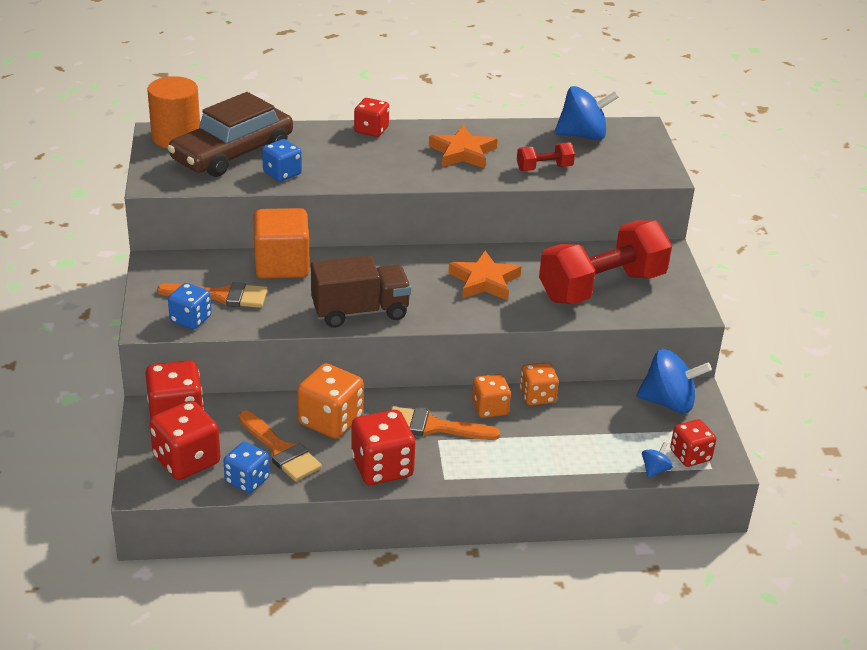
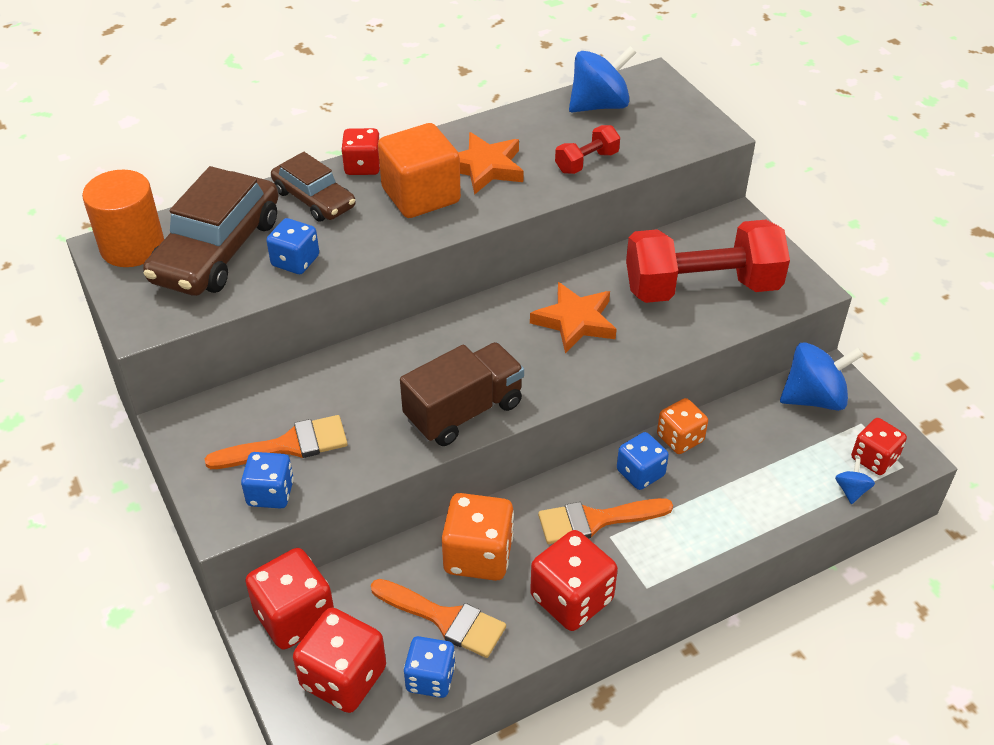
camera: 20 degrees left, 10 degrees up
orange cube [254,208,310,279] -> orange cube moved to [378,123,461,218]
orange dice [472,374,511,418] -> blue dice [617,432,669,490]
red dumbbell [539,220,672,304] -> red dumbbell turned 45 degrees clockwise [626,220,790,303]
none -> brown car [271,152,356,222]

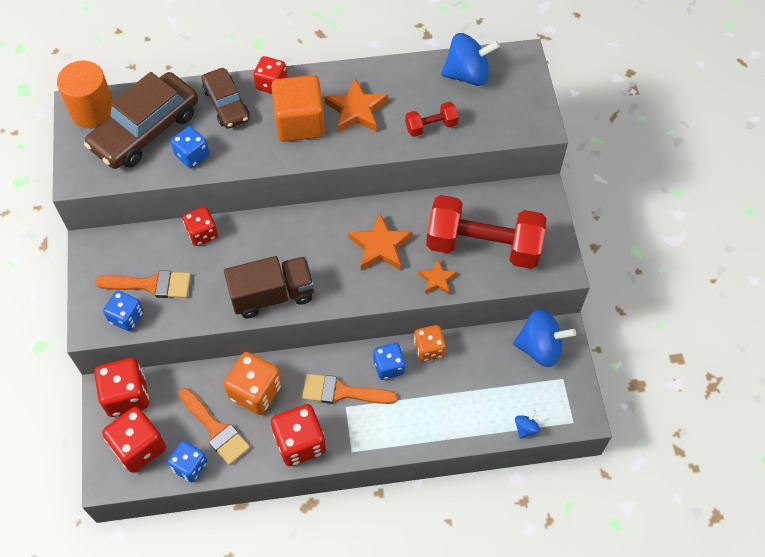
camera: 20 degrees right, 15 degrees up
red dice [851,418,907,475] -> red dice moved to [182,207,218,246]
none -> orange star [418,260,457,294]

